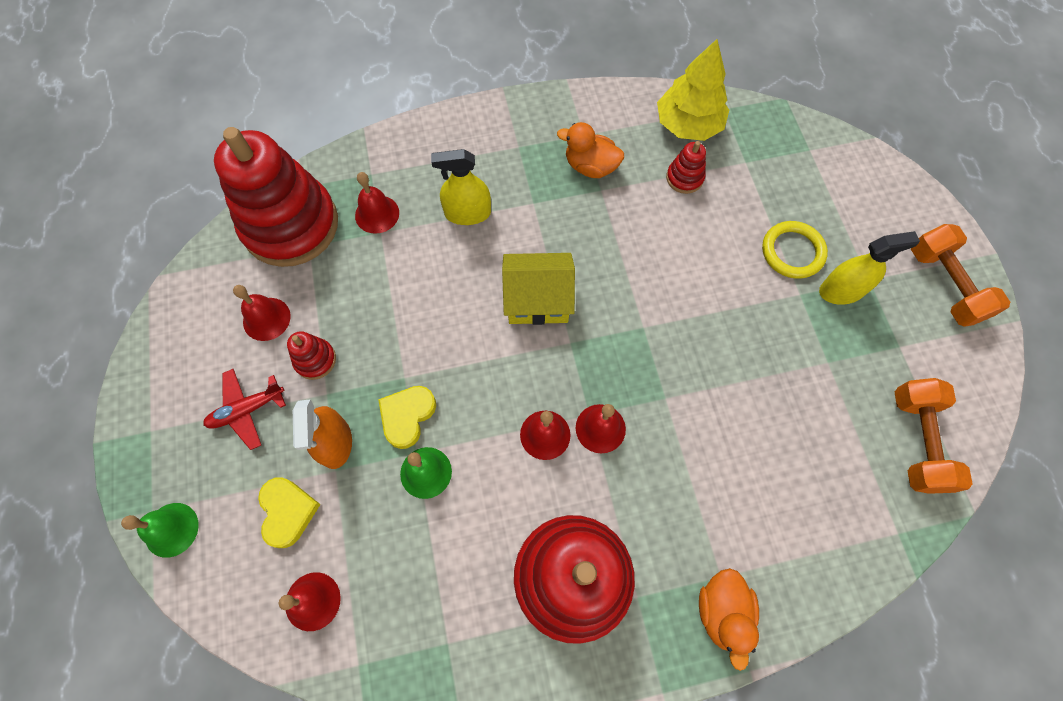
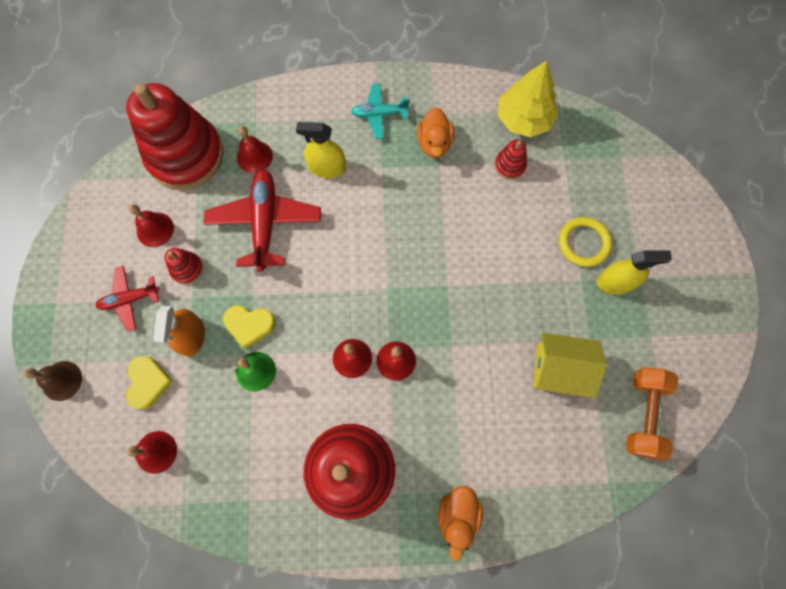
camera: 10 degrees right, 5 degrees up
green bell [121,503,199,558] -> brown bell [24,361,82,401]
yellow heart [378,386,436,449] -> yellow heart turned 120 degrees counterclockwise [223,305,275,349]
yellow house [502,253,575,325] -> yellow house moved to [533,333,607,398]
orange duck [557,122,624,178] -> orange duck turned 120 degrees counterclockwise [417,107,454,158]
orange dumbbell [911,224,1010,327] -> none
none -> red plane [204,169,321,272]
none -> turquoise plane [351,83,410,139]

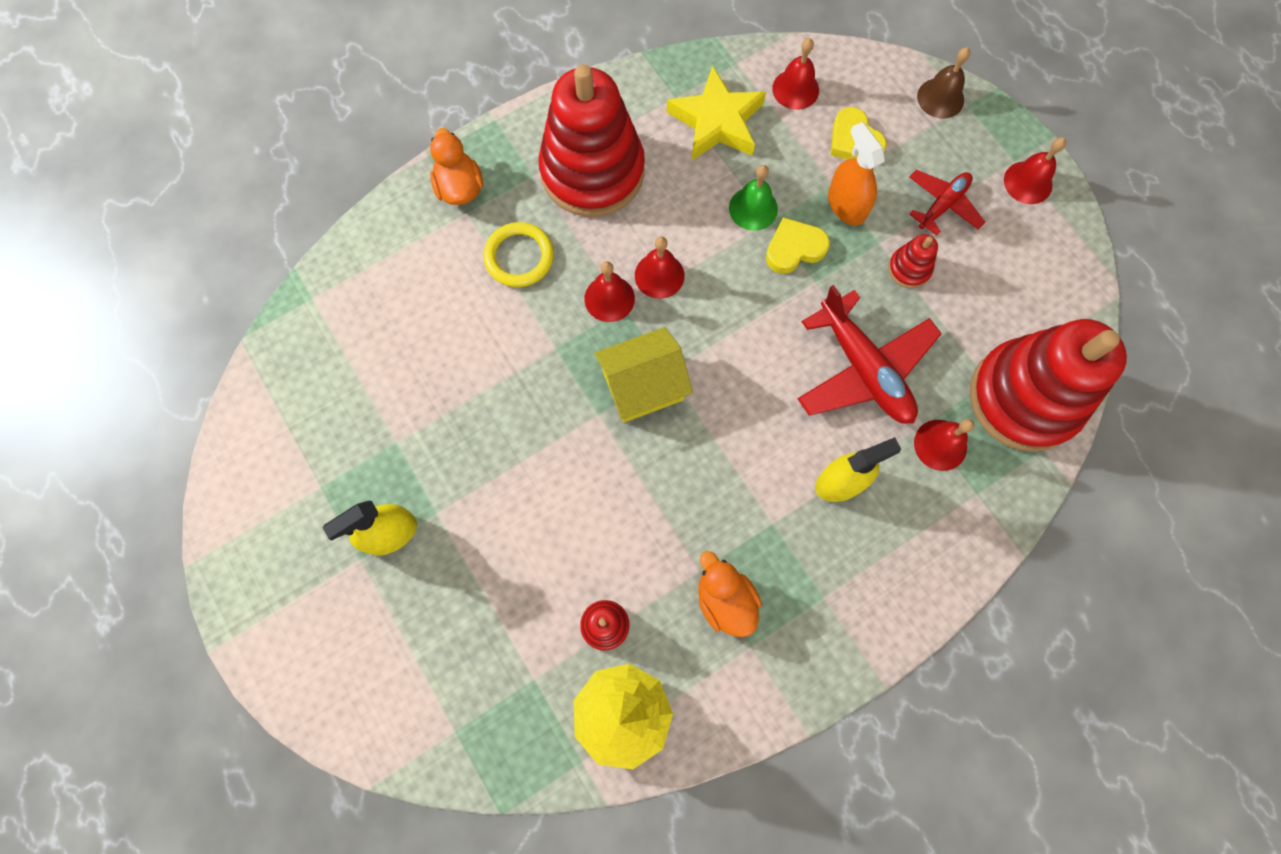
camera: 150 degrees right, 0 degrees up
red bell [129,204,174,247] -> red bell moved to [1004,137,1066,204]
turquoise plane [351,83,410,139] -> none
yellow house [533,333,607,398] -> yellow house moved to [595,327,693,423]
yellow ring [559,217,612,267] -> yellow ring moved to [483,222,554,287]
orange dumbbell [626,367,678,460] -> none
none -> yellow star [667,66,766,161]

